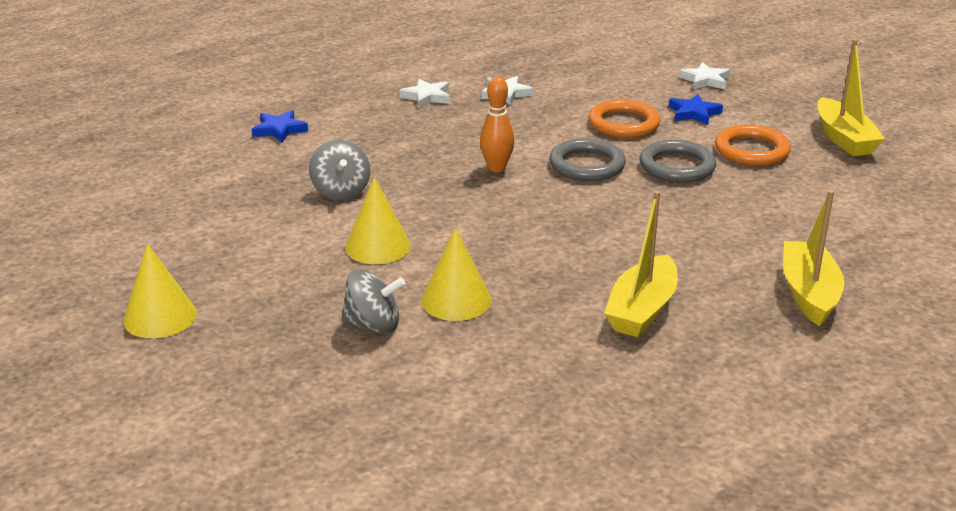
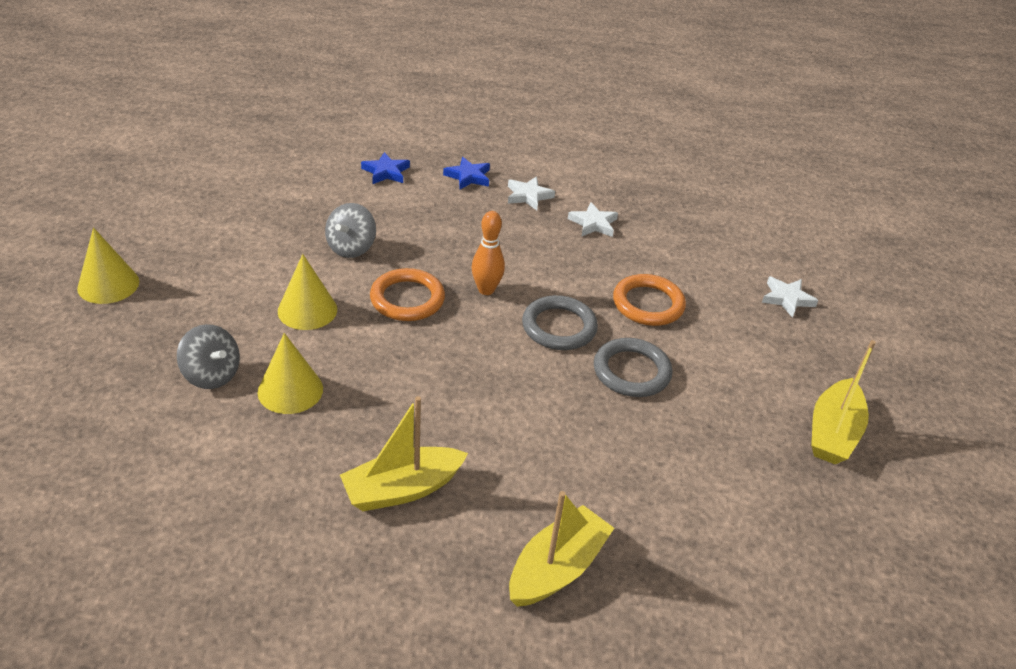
camera: 35 degrees right, 10 degrees up
blue star [669,94,723,125] -> blue star moved to [443,157,490,189]
orange ring [715,125,791,166] -> orange ring moved to [370,268,445,321]

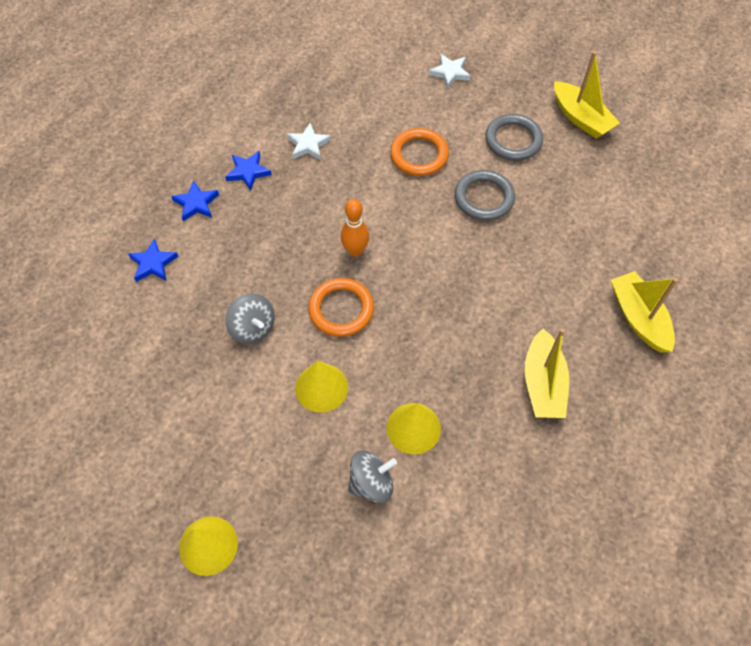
camera: 60 degrees left, 20 degrees up
white star [508,176,555,210] -> blue star [225,151,272,191]
grey ring [522,295,598,350] -> grey ring moved to [485,114,543,161]

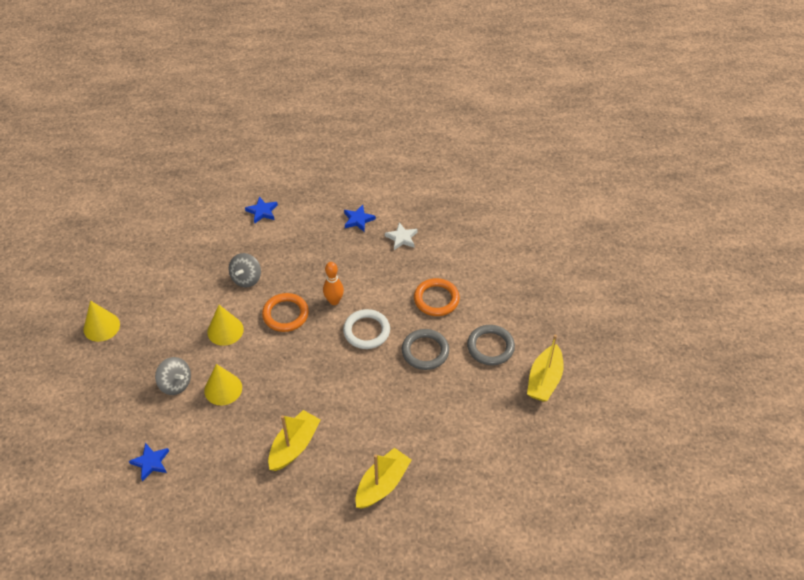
camera: 60 degrees right, 10 degrees down
blue star [171,180,219,221] -> blue star moved to [129,443,169,481]
white star [429,54,471,89] -> none
yellow boat [525,329,569,418] -> yellow boat turned 150 degrees clockwise [268,410,321,471]
none -> white ring [343,309,390,349]

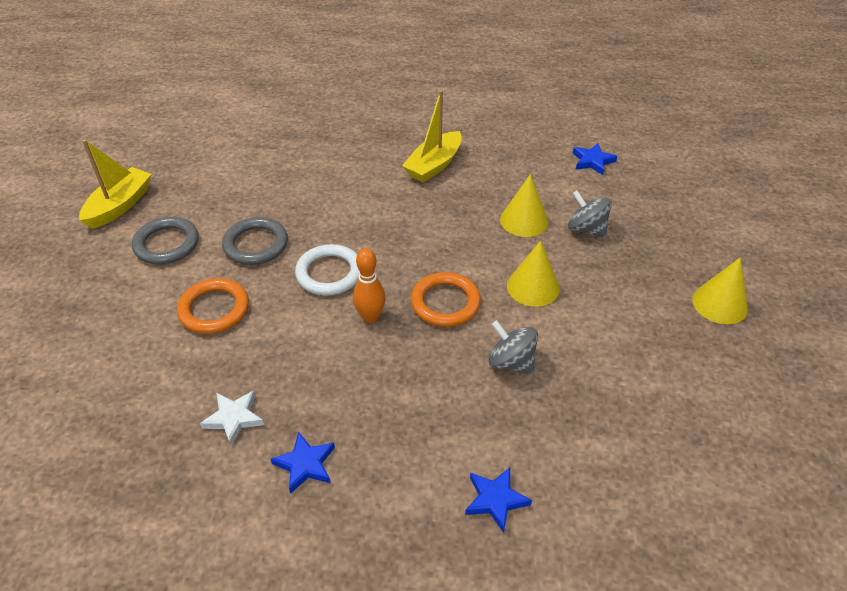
camera: 175 degrees left, 5 degrees down
grey spinning top [229,253,261,288] -> grey spinning top turned 75 degrees counterclockwise [489,320,538,374]
yellow boat [355,448,411,509] -> none

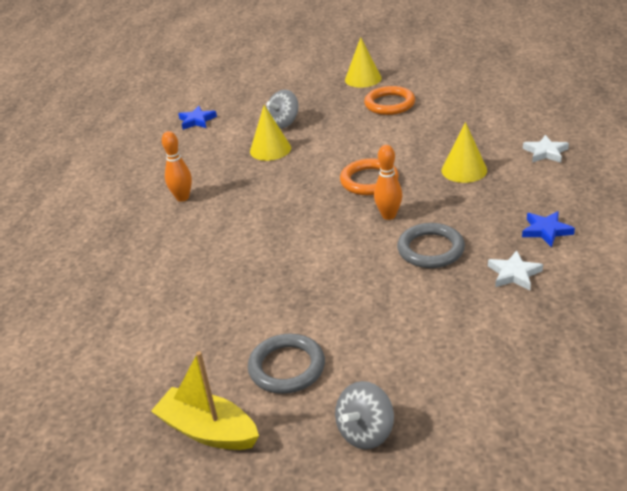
camera: 85 degrees left, 10 degrees down
orange ring [177,278,249,334] -> orange ring moved to [364,86,415,115]
grey ring [222,217,288,265] -> grey ring moved to [397,223,465,268]
white ring [295,244,360,295] -> none
yellow boat [402,90,462,183] -> orange bowling pin [162,131,192,202]
blue star [465,468,532,533] -> white star [523,135,569,163]
grey spinning top [489,320,538,374] -> grey spinning top moved to [335,381,394,449]
yellow cone [507,240,560,307] -> yellow cone moved to [442,122,487,183]

